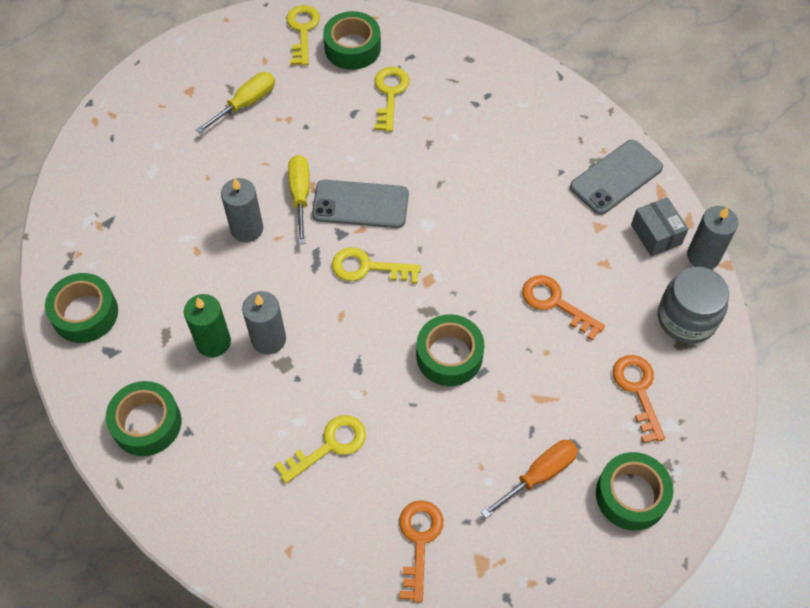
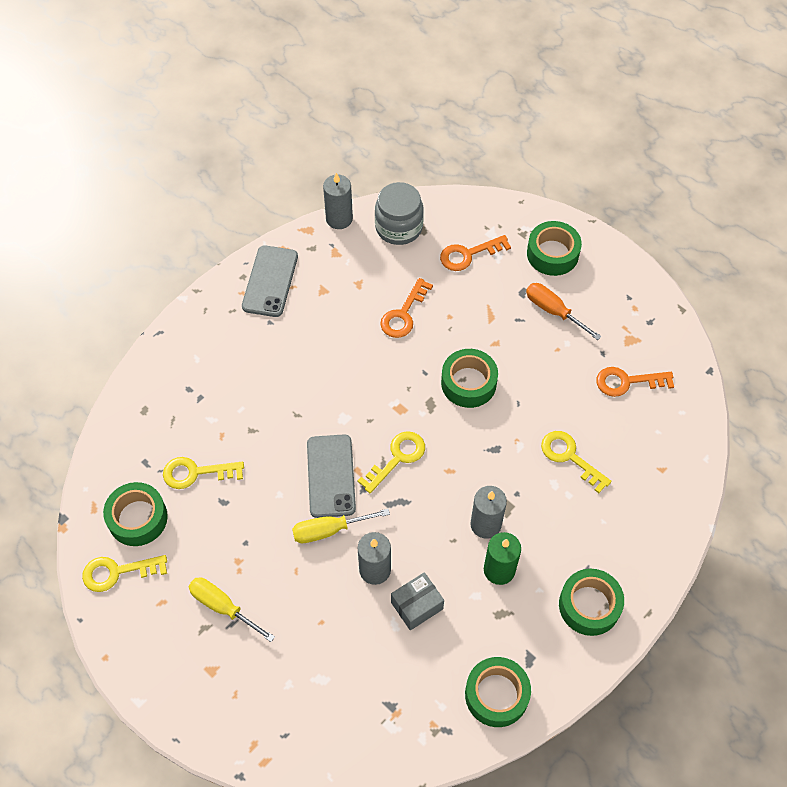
camera: 100 degrees left, 0 degrees up
yellow key [332,247,421,284] -> yellow key turned 135 degrees counterclockwise [358,431,425,493]
grey phone [570,140,663,215] -> grey phone turned 60 degrees clockwise [242,246,298,317]
grey box [631,197,689,256] -> grey box moved to [391,572,444,630]

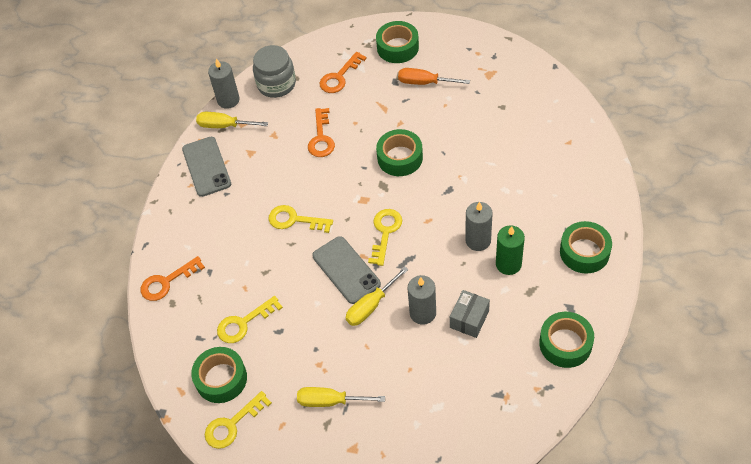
camera: 25 degrees left, 5 degrees down
yellow key [541,431,612,493] -> yellow key moved to [268,205,333,233]
orange key [596,367,674,397] -> orange key moved to [141,256,205,301]
none -> yellow screwdriver [196,112,268,128]

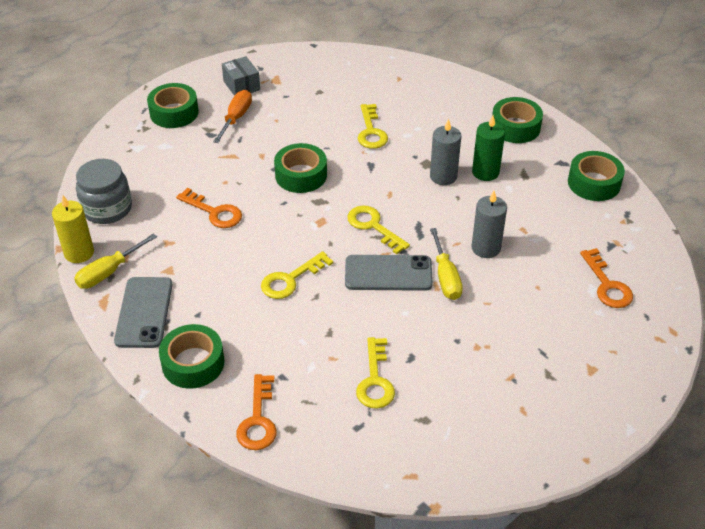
camera: 60 degrees left, 10 degrees down
grey phone [182,137,231,197] -> grey phone turned 75 degrees clockwise [114,277,173,348]
green tape [191,347,247,403] -> green tape moved to [159,324,224,389]
yellow key [205,391,272,449] -> yellow key moved to [358,104,388,149]
grey candle [208,59,240,109] -> yellow candle [52,195,94,263]
yellow screwdriver [297,387,385,407] -> none
orange key [320,52,367,93] -> orange key moved to [580,248,633,308]
orange screwdriver [398,68,470,85] -> orange screwdriver turned 150 degrees clockwise [213,90,252,143]
grey box [450,290,490,338] -> grey box moved to [222,56,260,96]

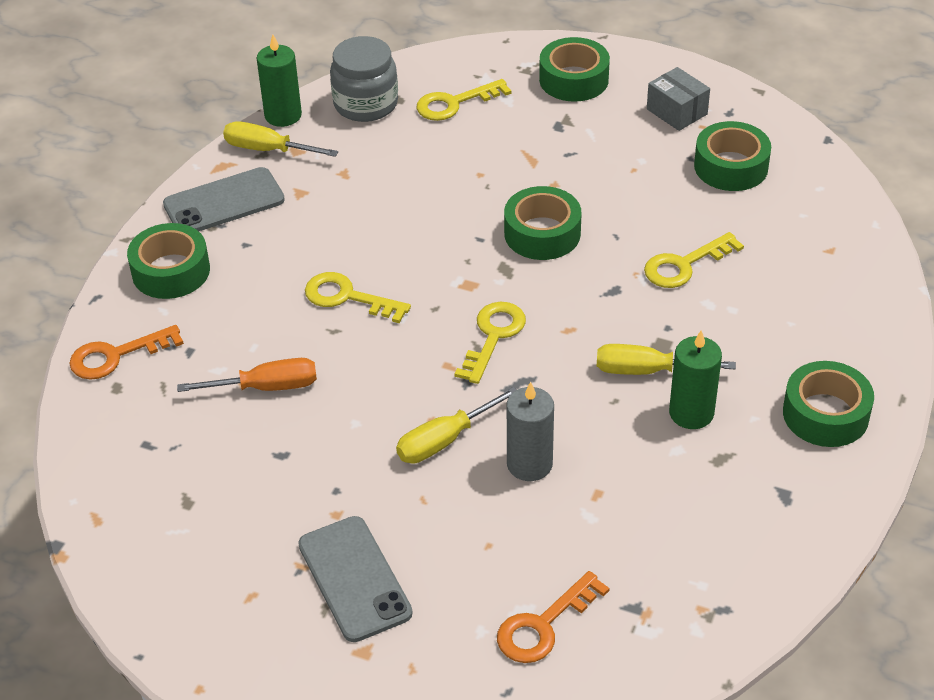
camera: 65 degrees right, 0 degrees up
yellow candle [52,195,94,263] -> green candle [257,34,302,127]
orange key [176,188,242,228] -> none
orange screwdriver [213,90,252,143] -> orange screwdriver moved to [177,358,317,392]
grey box [222,56,260,96] -> grey box turned 75 degrees counterclockwise [647,67,710,131]
grey phone [345,255,433,291] -> grey phone moved to [298,516,413,642]
yellow key [356,337,395,409] -> yellow key moved to [416,79,511,121]
grey candle [430,119,461,185] -> yellow screwdriver [597,344,736,375]
green tape [568,151,625,201] -> green tape moved to [694,121,771,191]

